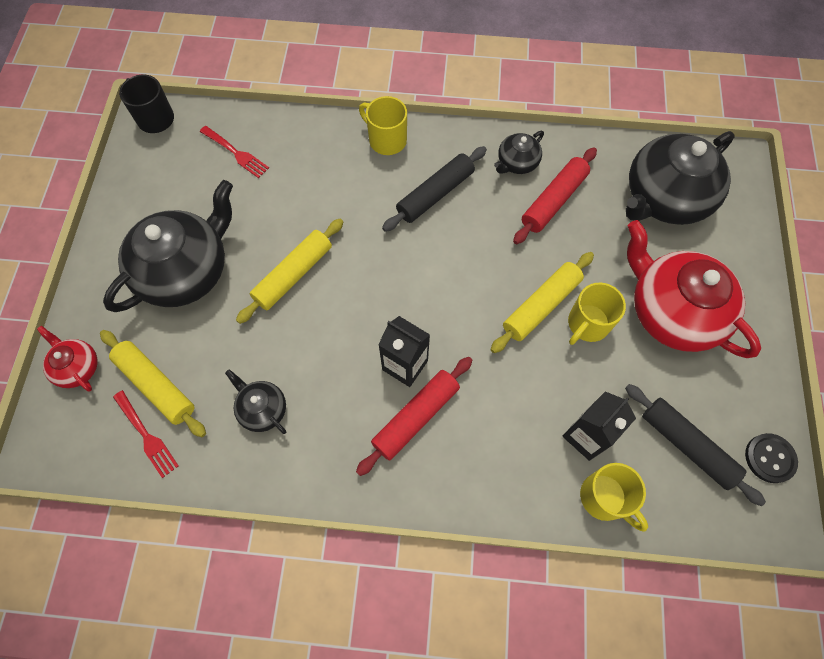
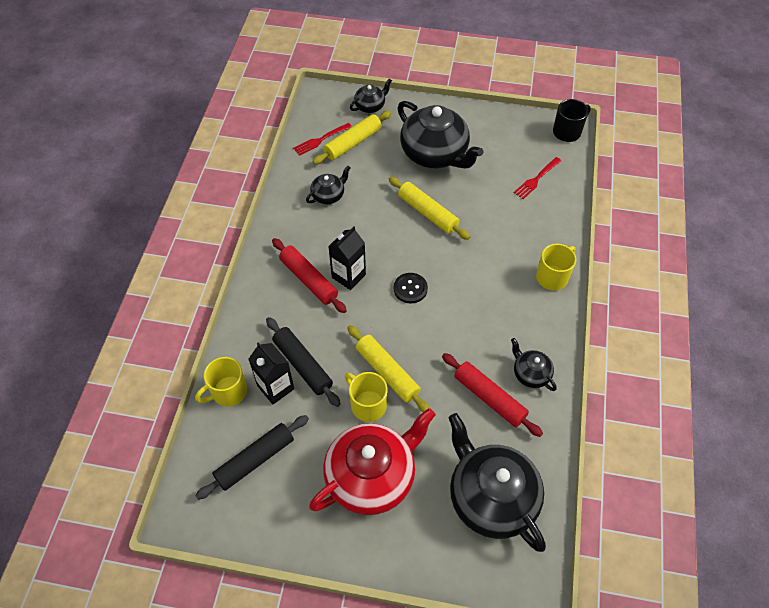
camera: 95 degrees right, 10 degrees down
red teapot [37,326,98,392] -> black teapot [350,78,392,113]
black rolling pin [382,146,487,232] -> black rolling pin moved to [266,317,341,407]
black button [745,433,798,483] -> black button moved to [394,273,428,304]

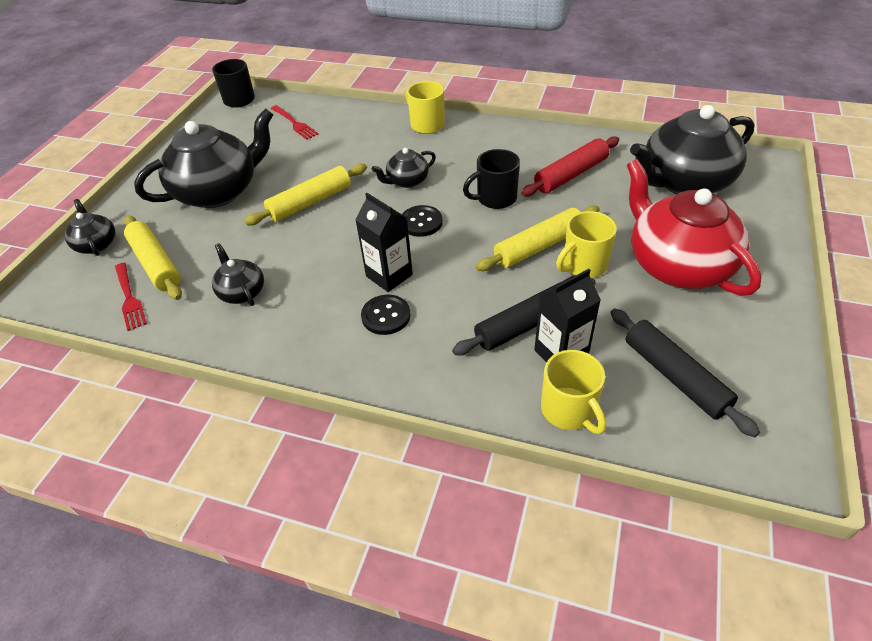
camera: 80 degrees left, 10 degrees down
red rolling pin [272,238,347,313] -> black button [361,295,411,335]
black teapot [511,338,557,391] -> black teapot moved to [372,148,436,188]
none -> black mug [463,149,520,209]

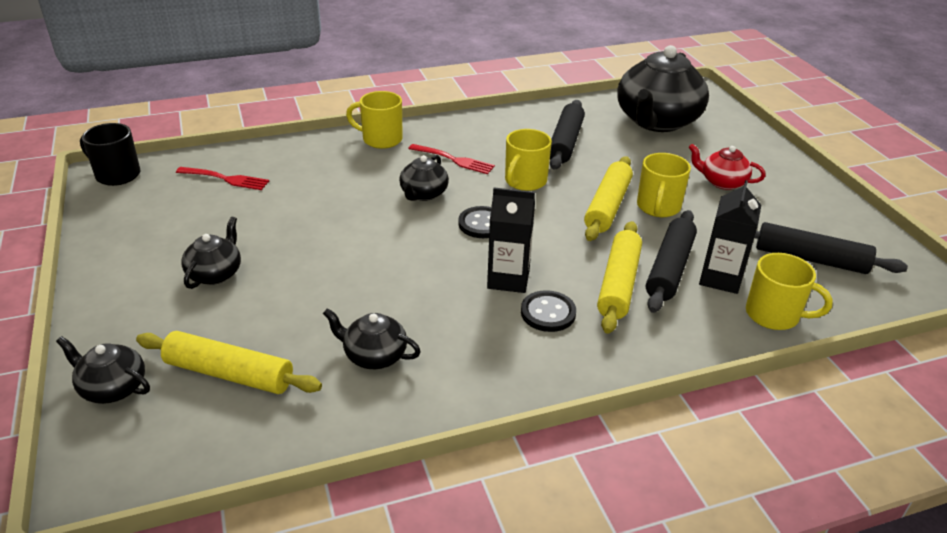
camera: 40 degrees left, 10 degrees down
red fork [115,263,147,331] -> red fork moved to [408,144,495,174]
black teapot [134,108,273,208] -> black teapot [181,217,241,289], size x0.47
yellow rolling pin [244,163,367,225] -> yellow rolling pin moved to [597,221,642,334]
black mug [463,149,520,209] -> yellow mug [505,129,552,191]
red rolling pin [521,136,619,197] -> black rolling pin [550,100,585,170]
red teapot [627,159,762,296] -> red teapot [688,144,766,190], size x0.47

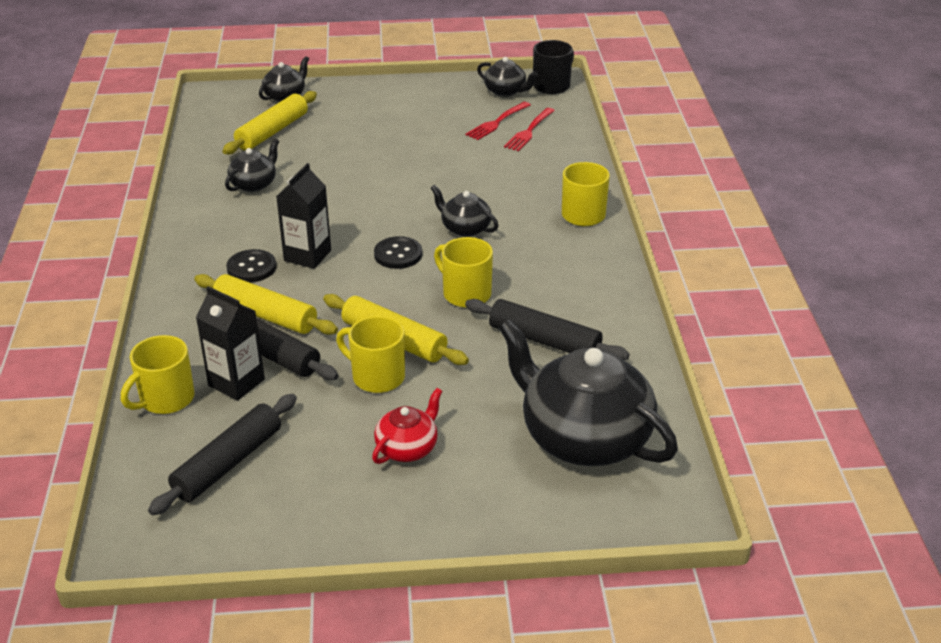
camera: 105 degrees right, 0 degrees up
black teapot [181,217,241,289] -> black teapot moved to [477,57,538,97]
red fork [408,144,495,174] -> red fork moved to [466,102,531,140]

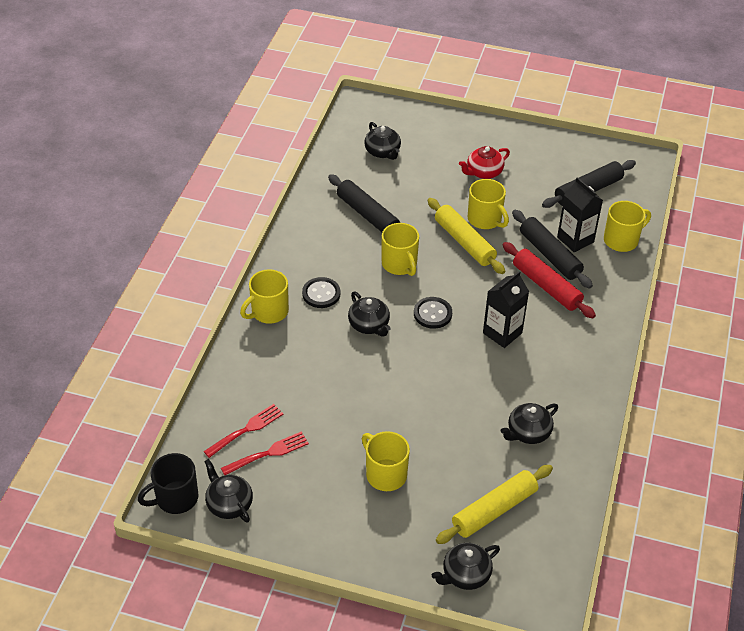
camera: 160 degrees left, 10 degrees up
yellow rolling pin [194,274,338,335] -> red rolling pin [503,242,596,318]
black button [226,249,276,283] -> black button moved to [302,277,340,308]
black teapot [499,319,678,466] -> black teapot [364,122,401,160], size x0.47
none -> yellow mug [362,431,410,491]

